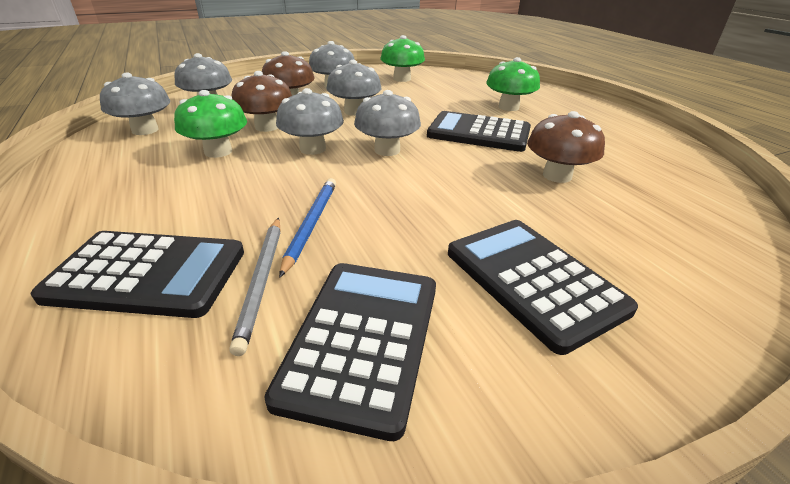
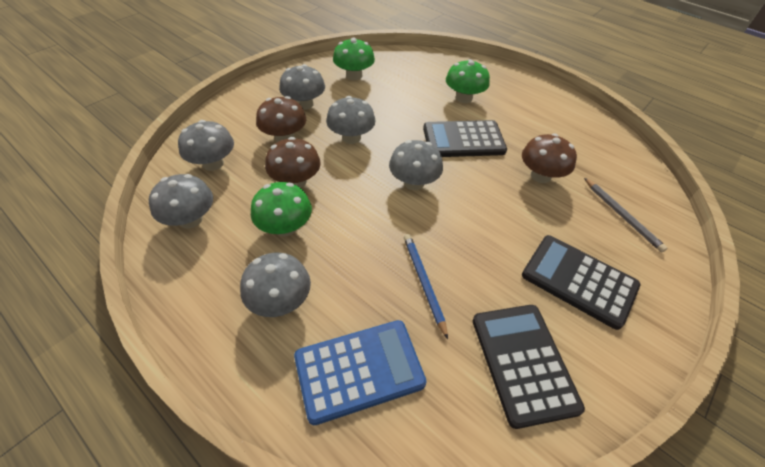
camera: 25 degrees left, 15 degrees up
black calculator [30,231,244,318] -> blue calculator [294,320,427,425]
grey pencil [229,218,281,356] -> grey pencil moved to [584,178,668,252]
grey mushroom [276,88,344,155] -> grey mushroom moved to [240,253,311,317]

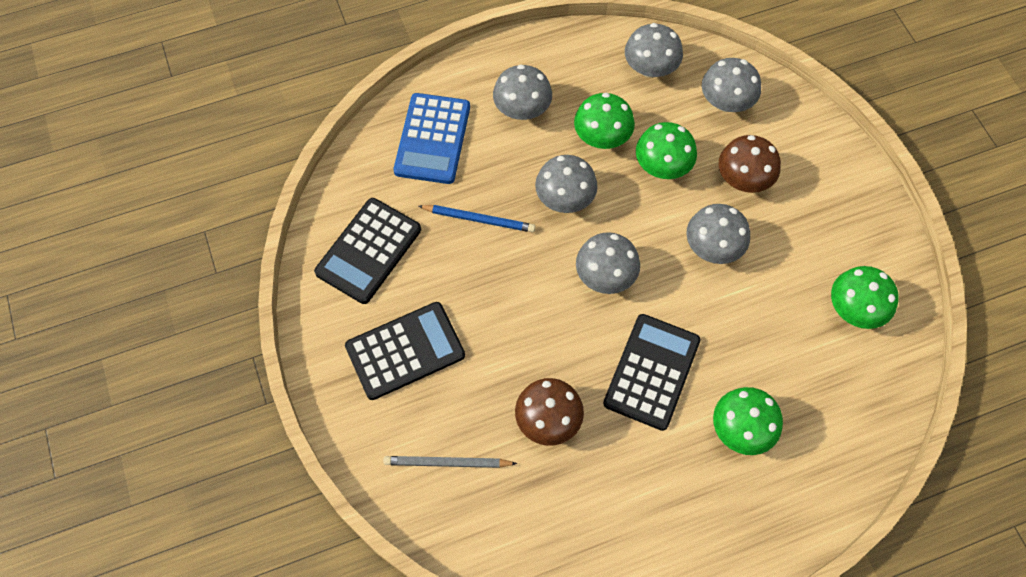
camera: 120 degrees right, 15 degrees up
brown mushroom [265,137,321,188] -> green mushroom [636,122,697,179]
grey mushroom [279,64,325,110] -> grey mushroom moved to [535,155,598,213]
black calculator [473,305,585,429] -> black calculator turned 105 degrees clockwise [314,198,421,304]

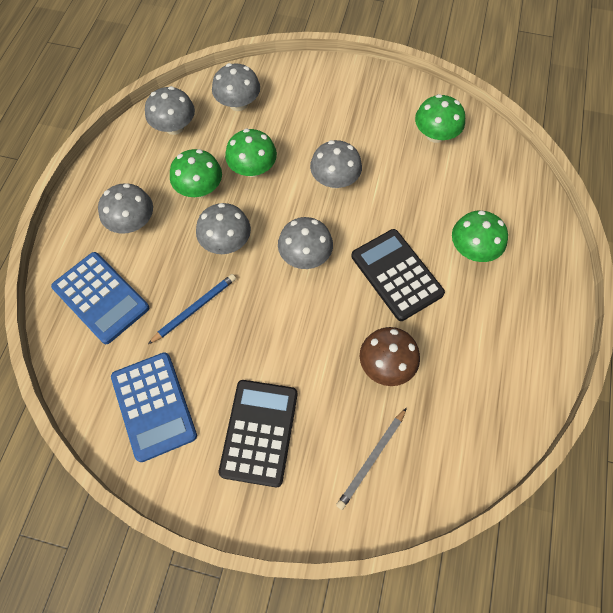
camera: 55 degrees left, 0 degrees up
black calculator [314,198,421,304] -> blue calculator [111,352,197,462]
brown mushroom [719,135,781,193] -> none

